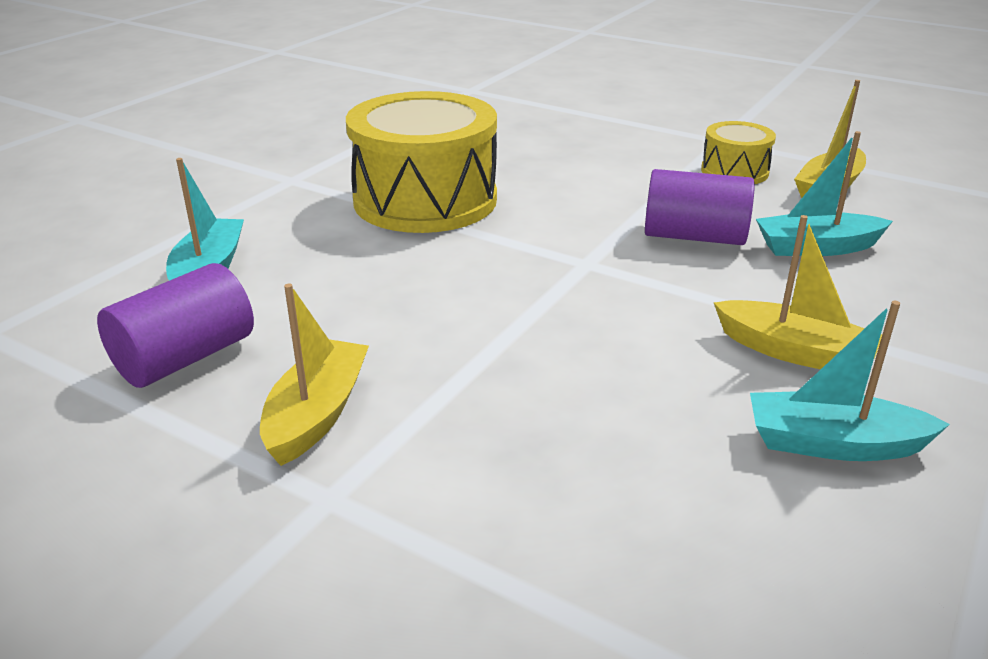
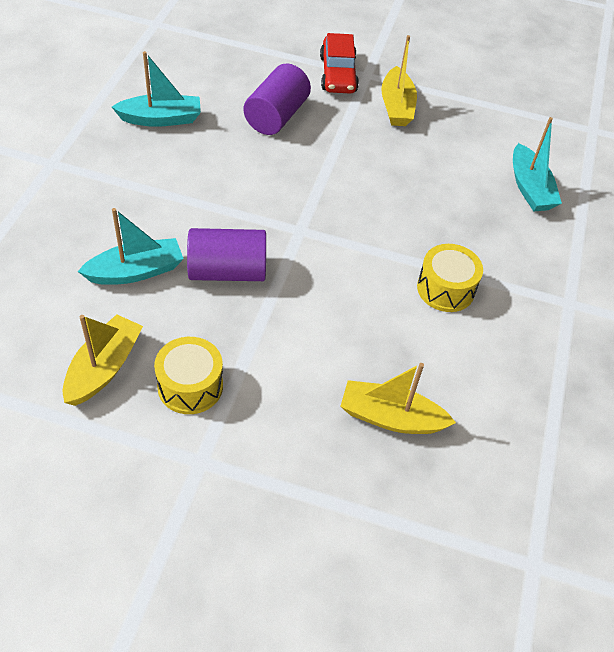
camera: 160 degrees right, 20 degrees up
purple cylinder [97,263,254,388] -> purple cylinder moved to [244,63,311,135]
yellow drum [346,91,497,233] -> yellow drum [417,244,483,312], size x0.49
yellow boat [713,215,882,369] -> yellow boat moved to [340,363,456,434]
none -> red car [320,33,359,94]

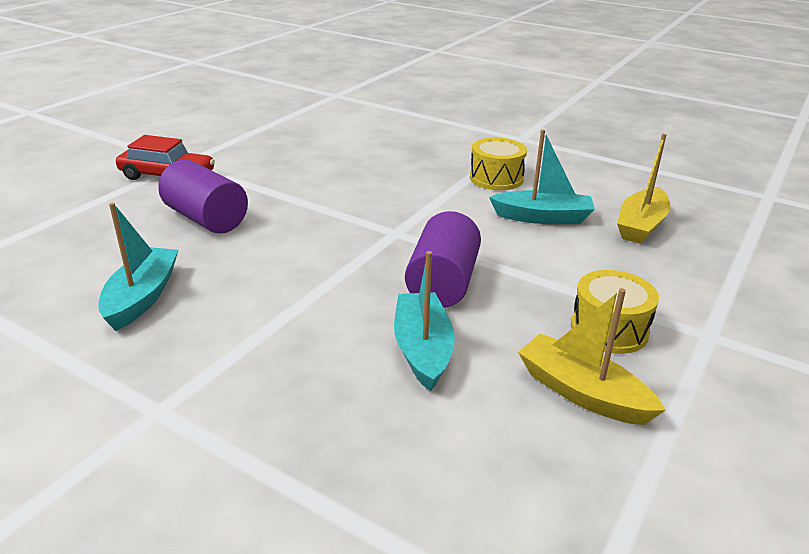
camera: 70 degrees left, 20 degrees down
yellow boat [381,35,417,126] -> none
turquoise boat [513,117,562,211] -> turquoise boat moved to [489,130,595,224]

